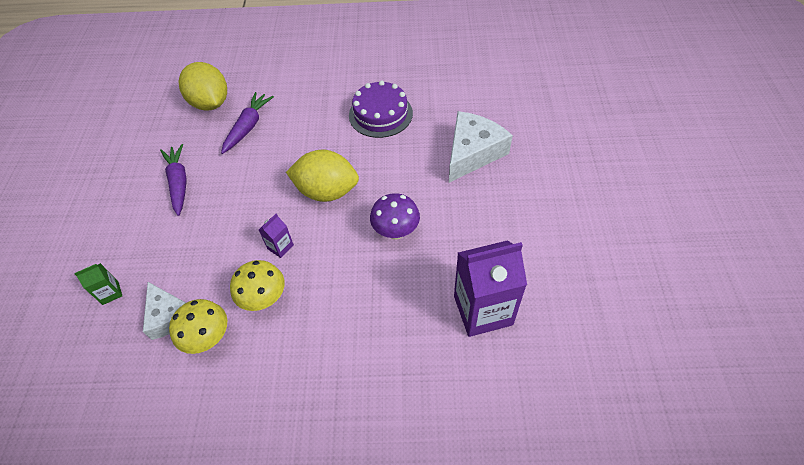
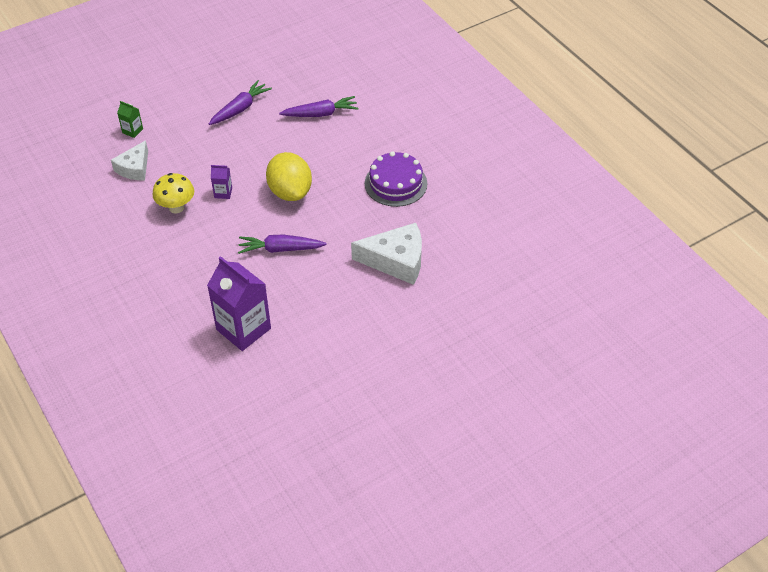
camera: 55 degrees right, 5 degrees down
yellow mushroom [169,299,227,354] -> none
yellow lemon [179,62,227,111] -> none
purple mushroom [370,193,420,240] -> purple carrot [238,235,327,254]

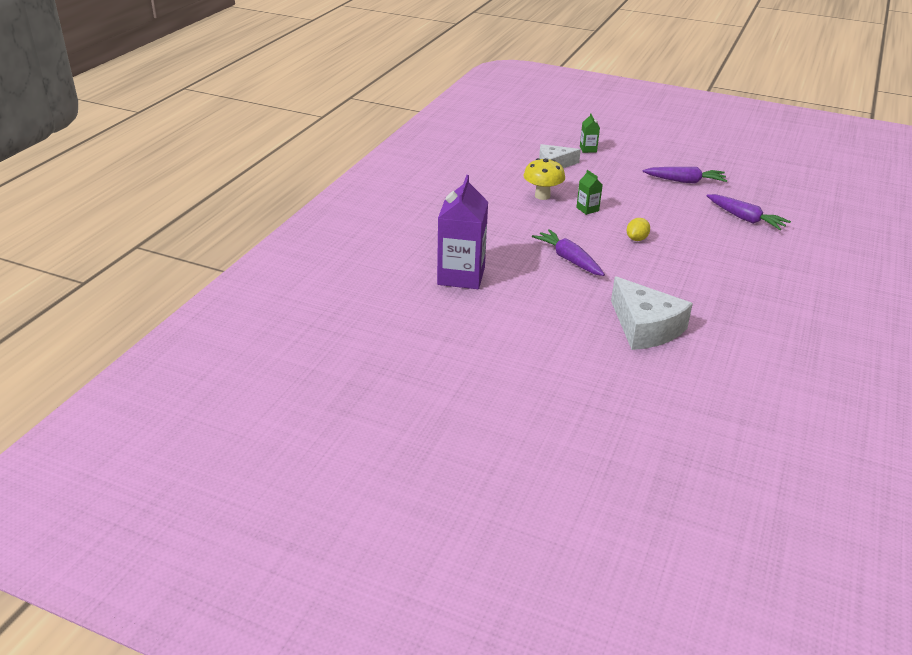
camera: 55 degrees right, 15 degrees down
purple carton [211,165,232,199] -> green carton [576,170,603,215]
yellow lemon [266,152,312,201] -> yellow lemon [627,218,650,241], size x0.47
purple cake [365,151,427,207] -> none

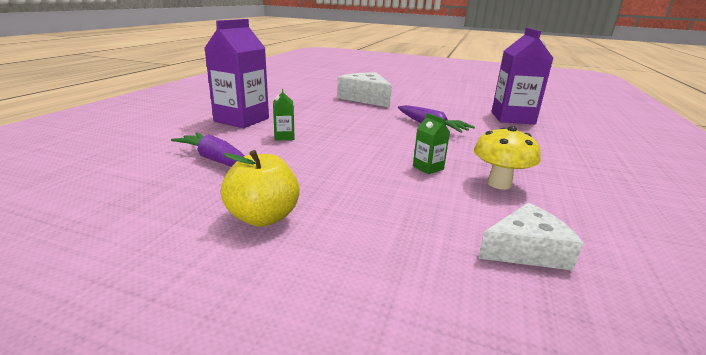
camera: 175 degrees right, 10 degrees down
green carton [580,113,600,153] -> green carton moved to [273,89,295,141]
yellow lemon [627,218,650,241] -> none
purple carrot [642,167,727,184] -> yellow apple [221,150,300,227]
none -> purple carton [205,19,269,128]

